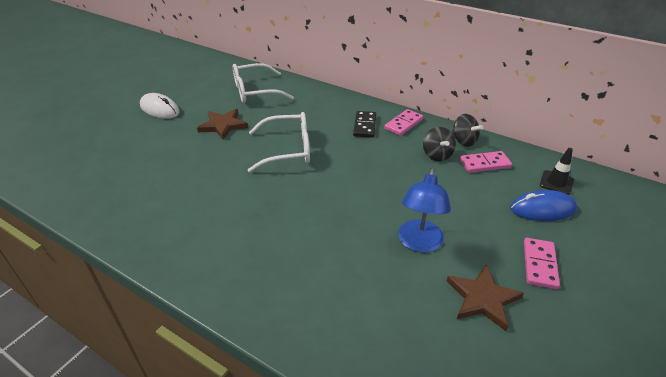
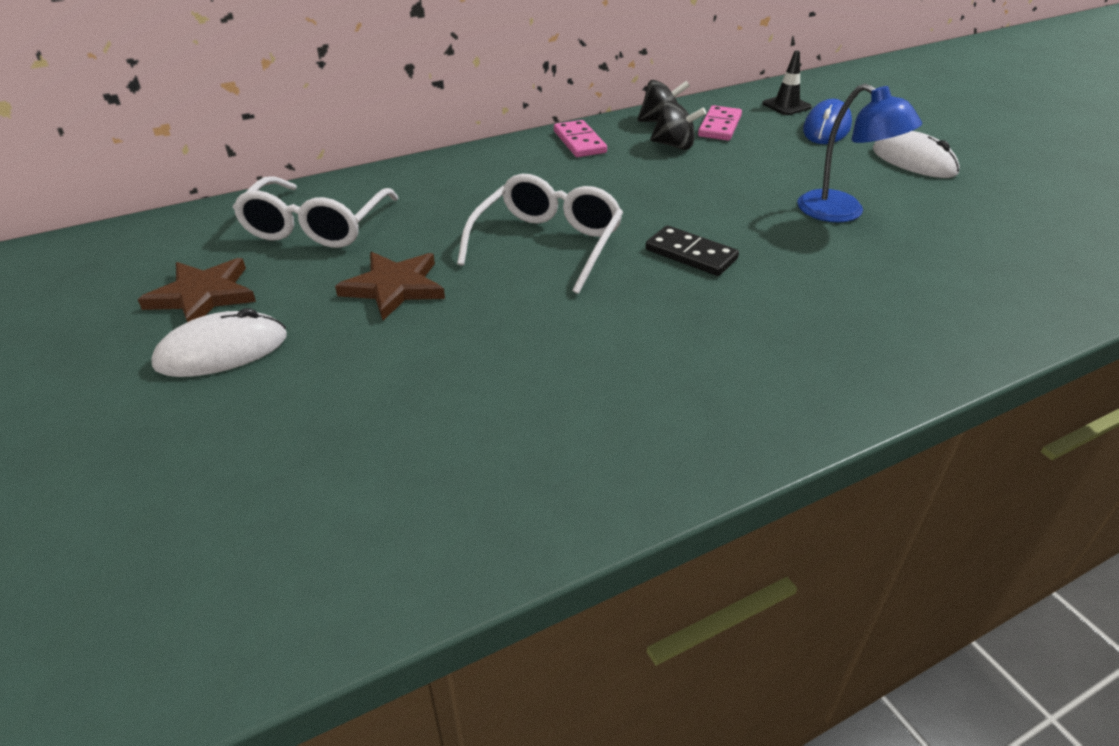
camera: 60 degrees left, 0 degrees up
black domino [353,111,376,138] -> black domino moved to [646,225,739,276]
brown star [447,264,524,332] -> brown star moved to [138,258,256,322]
pink domino [524,238,560,289] -> white mouse [873,131,960,178]

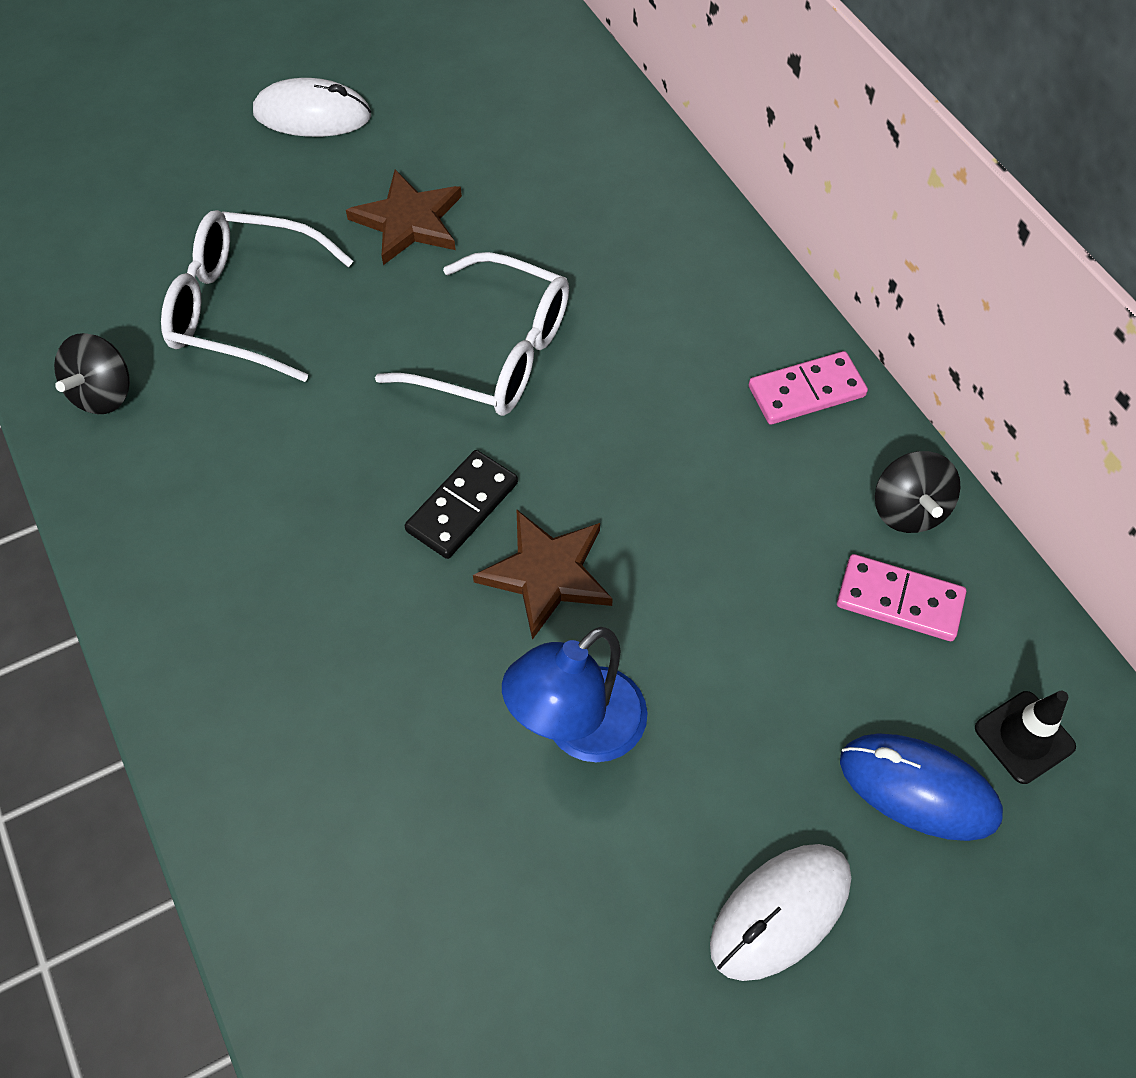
camera: 90 degrees right, 20 degrees up
brown star [138,258,256,322] -> brown star moved to [473,510,613,640]
white mouse [151,308,287,377] -> white mouse turned 60 degrees counterclockwise [253,78,371,137]
white glasses [232,176,398,248] -> white glasses moved to [161,210,353,382]
black spinning top [650,101,706,150] -> black spinning top moved to [54,333,130,414]

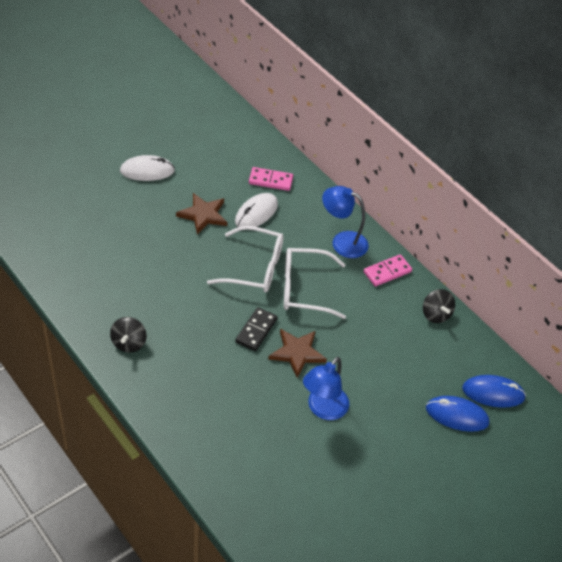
camera: 15 degrees left, 10 degrees down
black spinning top [54,333,130,414] -> black spinning top moved to [110,317,147,353]
white glasses [161,210,353,382] -> white glasses moved to [284,248,346,319]
white mouse [710,844,851,981] -> white mouse moved to [235,193,278,227]
pink domino [837,554,966,641] -> pink domino moved to [249,167,293,191]
black traffic cone [975,691,1076,784] -> blue mouse [462,375,526,408]
none -> blue lamp [322,186,369,258]

